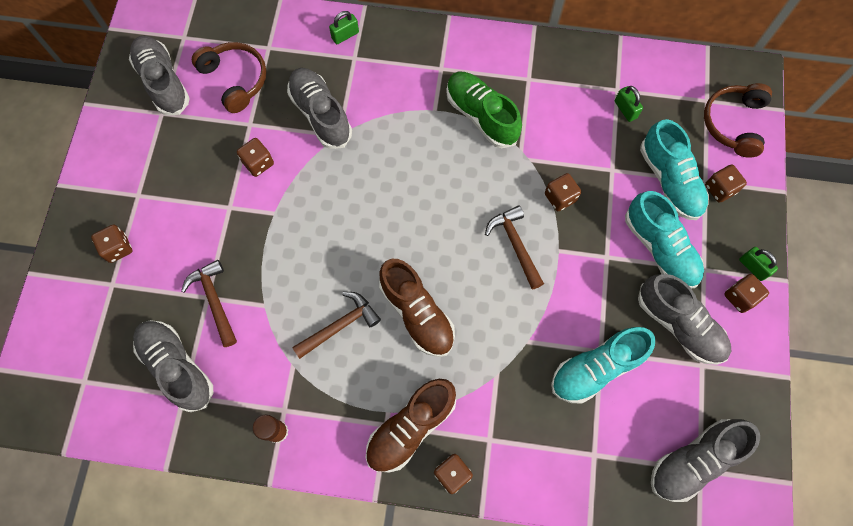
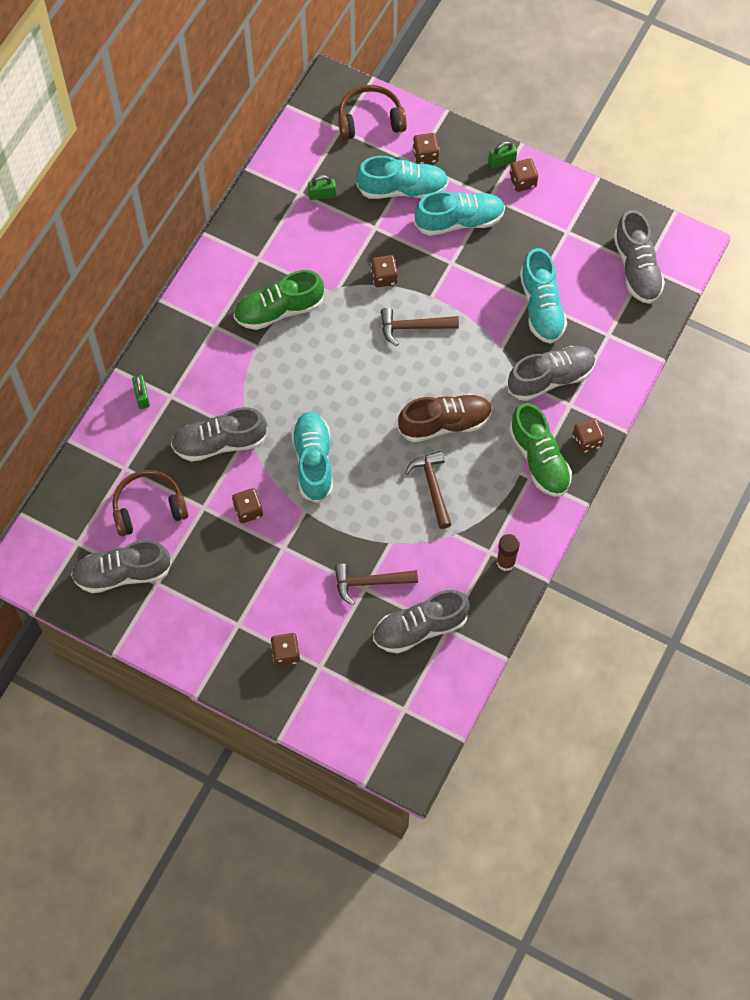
camera: 70 degrees left, 5 degrees down
brown shoe [366,379,456,473] -> green shoe [509,403,572,497]
grey shoe [638,274,731,365] -> grey shoe moved to [508,346,596,401]
brown headphones [704,83,772,158] -> brown headphones turned 135 degrees clockwise [338,85,407,140]
none -> turquoise shoe [291,412,333,503]

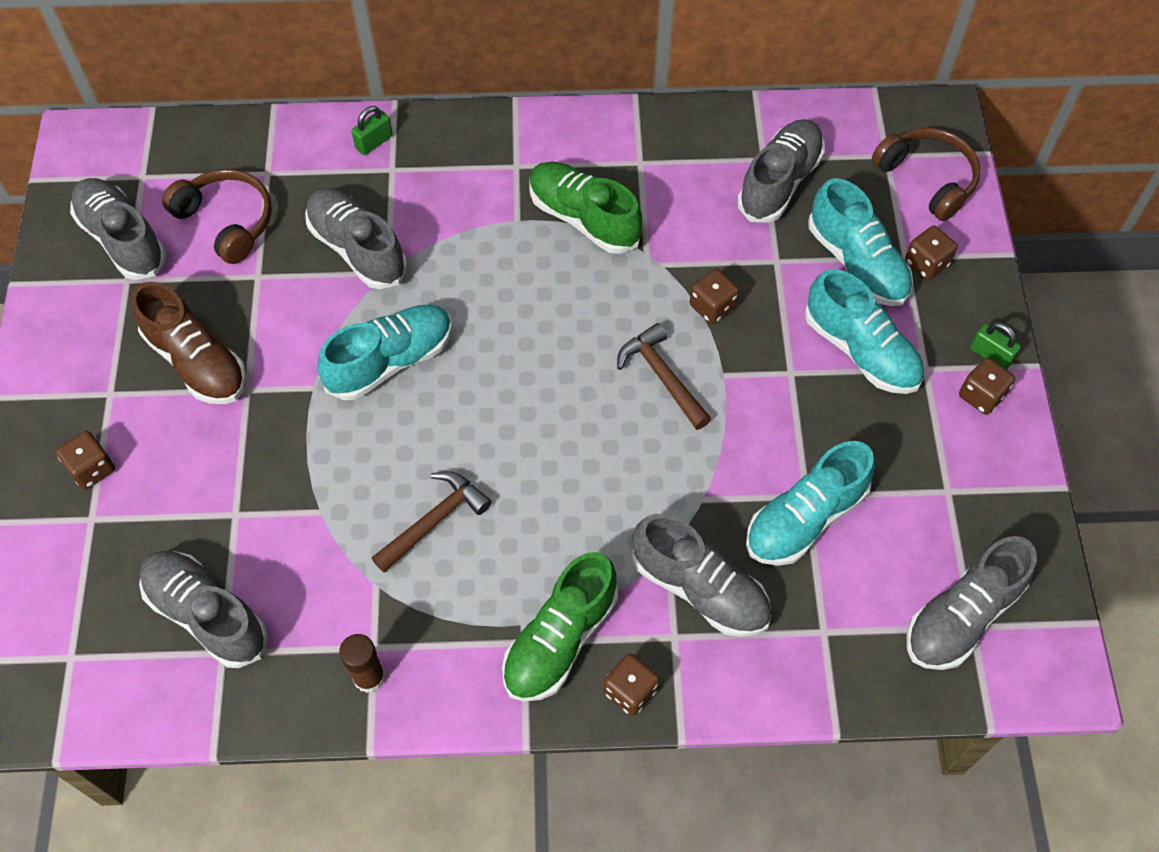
camera: 60 degrees right, 5 degrees down
brown dice [232,488,263,523] -> none
green padlock [308,175,336,200] -> grey shoe [737,119,825,223]
brown hammer [335,564,418,605] -> none
brown shoe [398,394,492,442] -> brown shoe moved to [131,282,246,404]

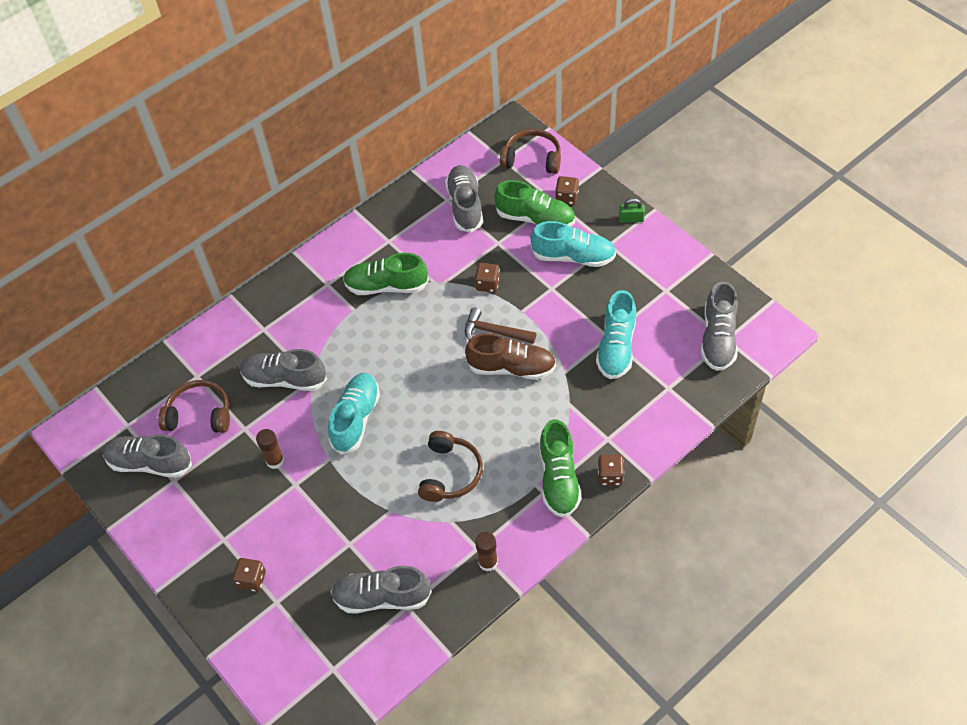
camera: 35 degrees left, 5 degrees down
brown shoe [131,282,246,404] -> brown shoe moved to [465,333,556,380]
green padlock [351,106,393,155] -> none
brown hammer [372,471,492,573] -> brown headphones [418,431,483,502]
grey shoe [632,514,772,637] -> none
turquoise shoe [808,178,913,306] -> green shoe [494,180,575,227]
brown dice [959,358,1015,415] -> none
none -> brown glue stick [256,429,284,469]

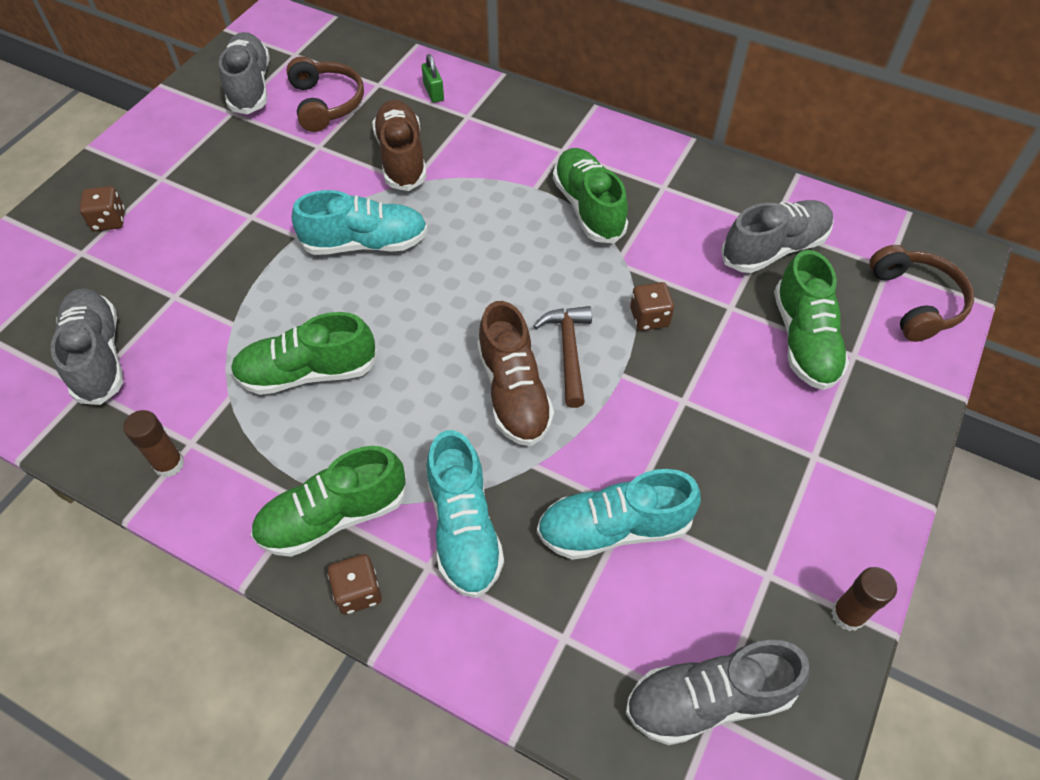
camera: 65 degrees right, 0 degrees up
grey shoe [240,349,327,391] -> brown shoe [372,100,427,191]
brown glue stick [256,429,284,469] -> brown glue stick moved to [831,567,897,631]
brown headphones [418,431,483,502] -> green shoe [231,312,378,395]
turquoise shoe [531,221,616,267] -> turquoise shoe moved to [426,430,504,598]
brown dice [555,176,579,205] -> none
green padlock [619,198,645,223] -> green padlock moved to [422,54,444,103]

